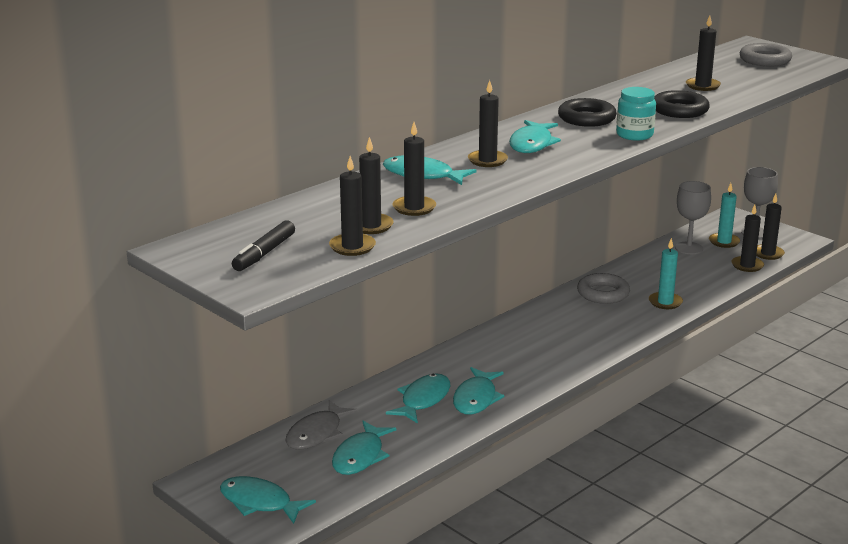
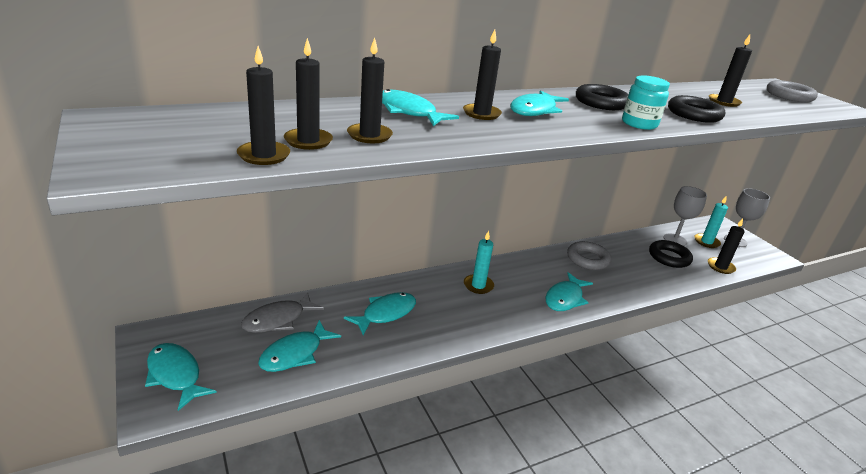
camera: 15 degrees right, 5 degrees up
black marker [232,221,295,271] -> none
turquoise fish [453,367,505,414] -> turquoise fish moved to [545,272,593,311]
turquoise candle [649,238,683,309] -> turquoise candle moved to [464,231,494,294]
black candle [756,194,785,260] -> none
none -> black ring [649,240,693,268]

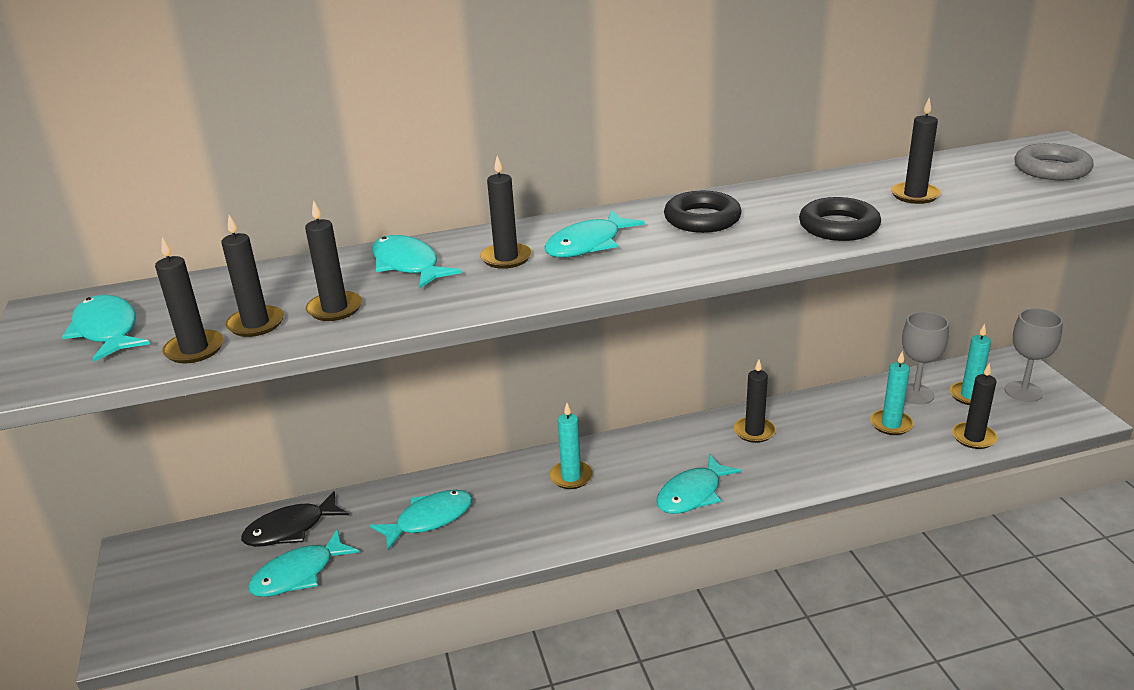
camera: 15 degrees right, 0 degrees up
turquoise fish [145,343,217,411] -> turquoise fish moved to [62,295,150,362]
grey fish [241,292,324,333] -> black fish [241,491,349,547]
grey ring [567,241,611,270] -> black candle [734,360,776,443]
turquoise jar [622,75,670,130] -> none
black ring [649,240,693,268] -> turquoise candle [870,351,913,435]

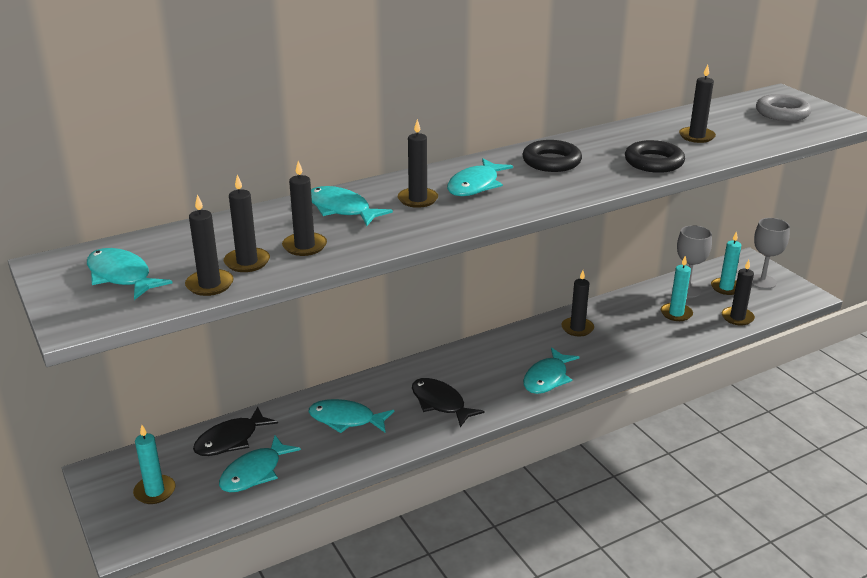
camera: 15 degrees left, 0 degrees up
turquoise fish [370,490,472,550] -> turquoise fish turned 120 degrees counterclockwise [309,399,394,433]
turquoise candle [550,403,593,489] -> turquoise candle moved to [133,425,176,504]
none -> black fish [412,378,485,427]

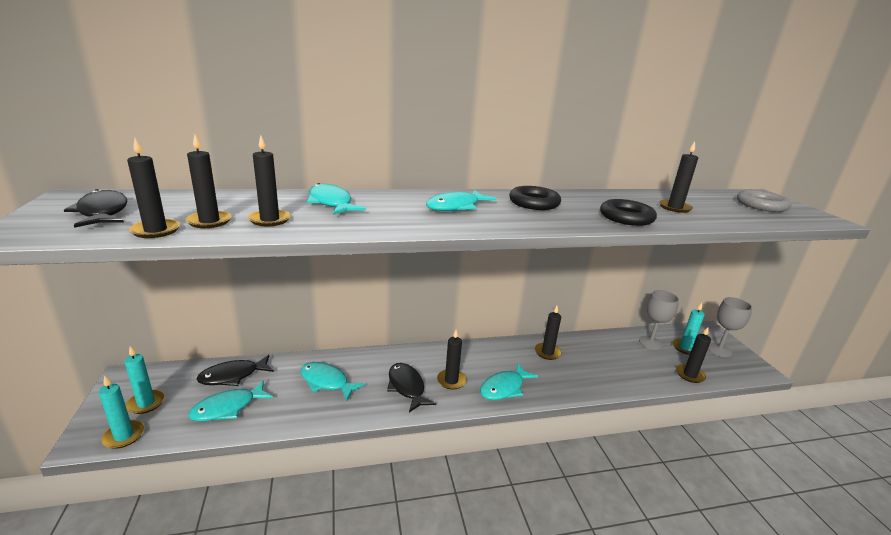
camera: 15 degrees right, 5 degrees down
turquoise fish [87,248,173,300] -> black fish [64,189,127,228]
black candle [398,119,438,208] -> black candle moved to [437,330,466,390]
turquoise candle [661,256,693,321] -> turquoise candle moved to [99,375,145,449]

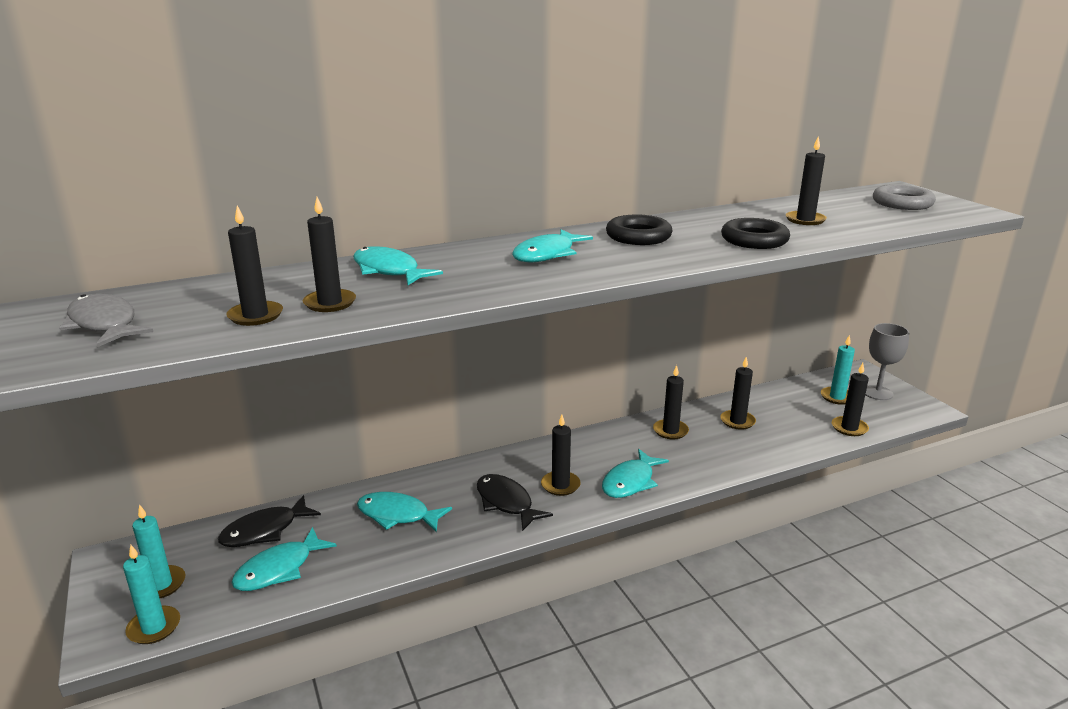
camera: 10 degrees left, 0 degrees up
black fish [64,189,127,228] -> grey fish [59,294,153,347]
black candle [127,138,180,238] -> black candle moved to [720,357,756,430]
grey goblet [639,290,679,350] -> none

